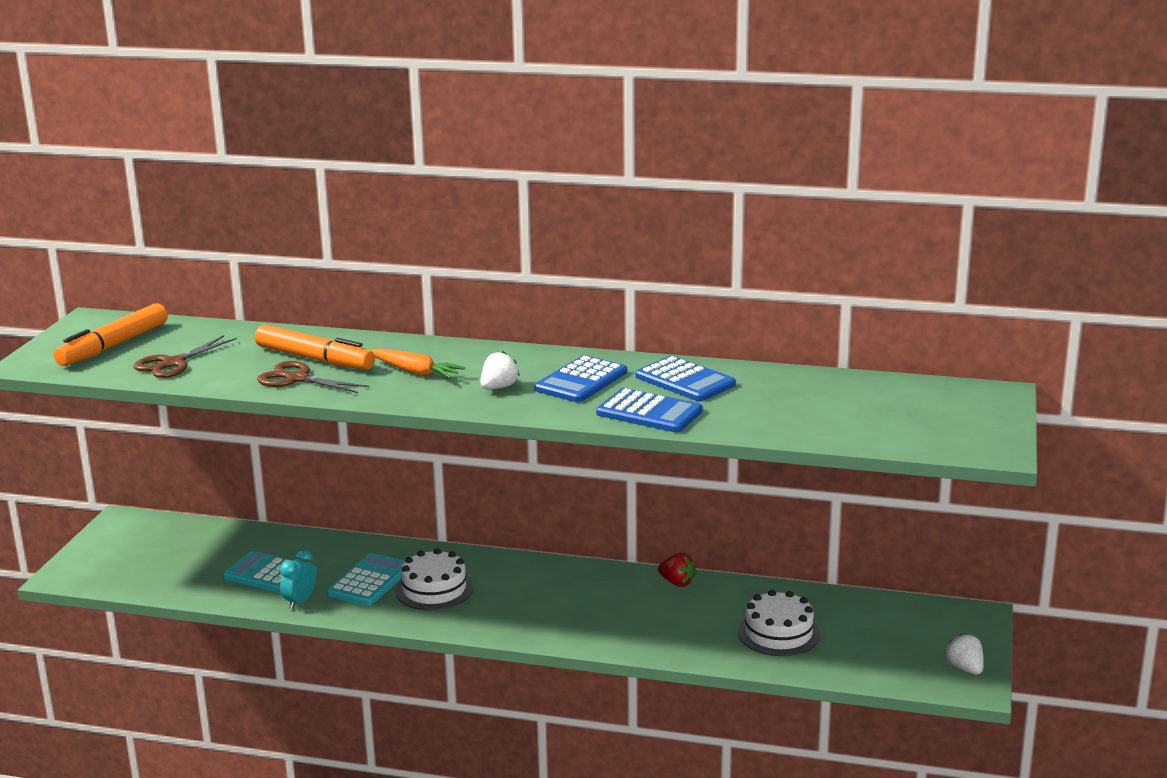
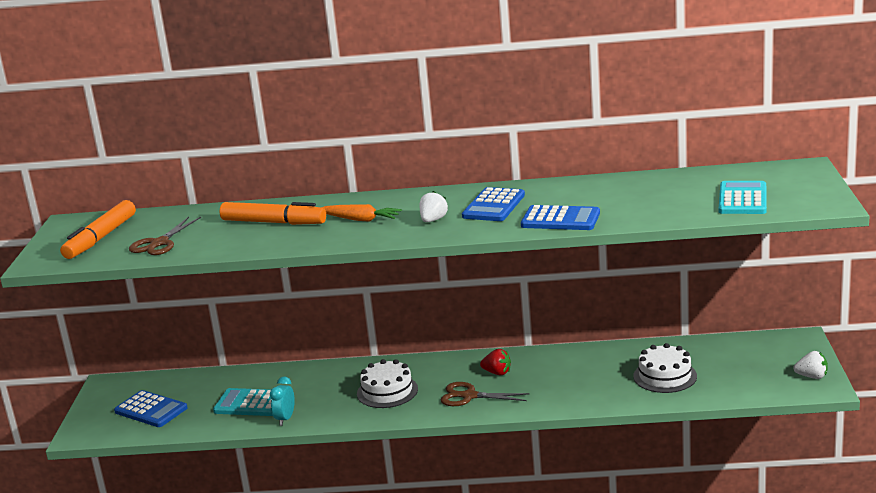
camera: 10 degrees left, 0 degrees up
brown scissors [257,361,369,393] -> brown scissors moved to [441,382,529,406]
turquoise calculator [327,553,405,606] -> turquoise calculator moved to [719,181,767,214]
blue calculator [635,356,736,401] -> blue calculator moved to [114,390,188,427]
red strawberry [658,553,697,587] -> red strawberry moved to [480,349,511,375]
white strawberry [945,633,984,675] -> white strawberry turned 135 degrees clockwise [793,351,828,379]

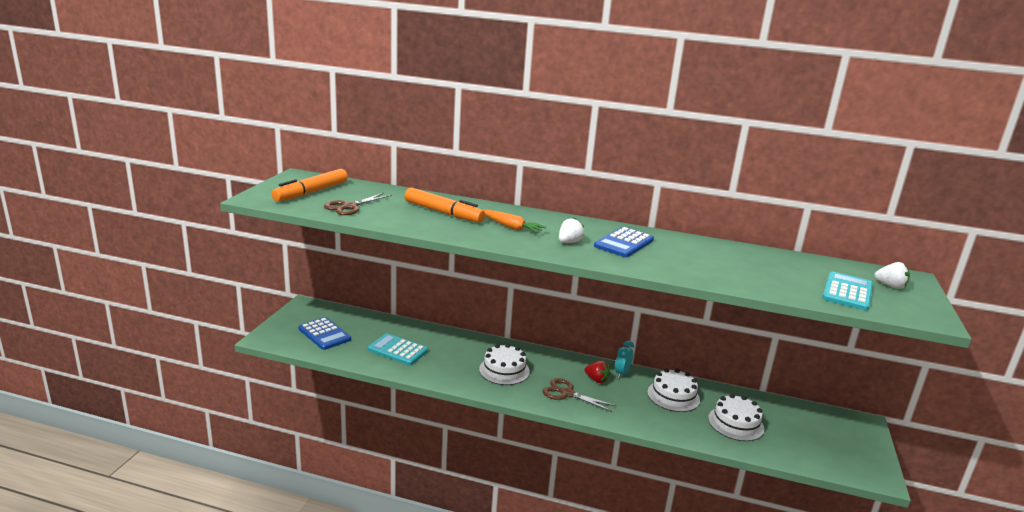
camera: 10 degrees right, 0 degrees up
turquoise clock [270,376,295,426] -> turquoise clock moved to [615,341,634,378]
blue calculator [521,205,600,230] -> none
white strawberry [793,351,828,379] -> white strawberry moved to [874,262,910,289]
none -> white cake [647,368,700,412]

